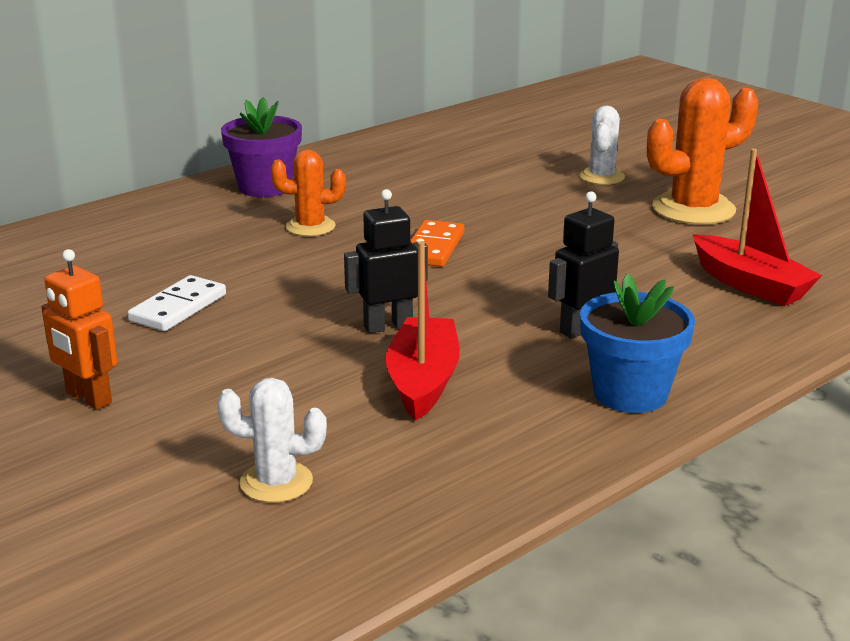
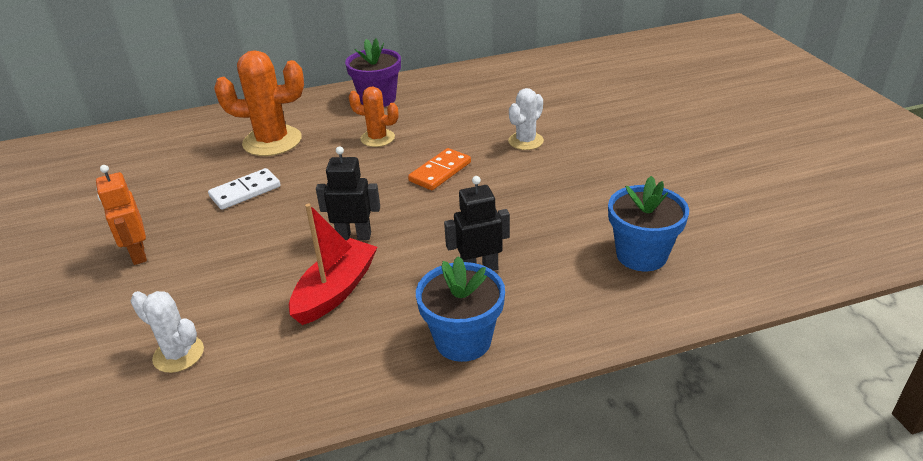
camera: 25 degrees right, 10 degrees up
white cactus [579,106,625,185] -> white cactus moved to [508,88,544,150]
orange cactus [647,78,758,225] -> orange cactus moved to [214,50,304,156]
red boat [693,148,822,306] -> blue flower pot [608,176,689,271]

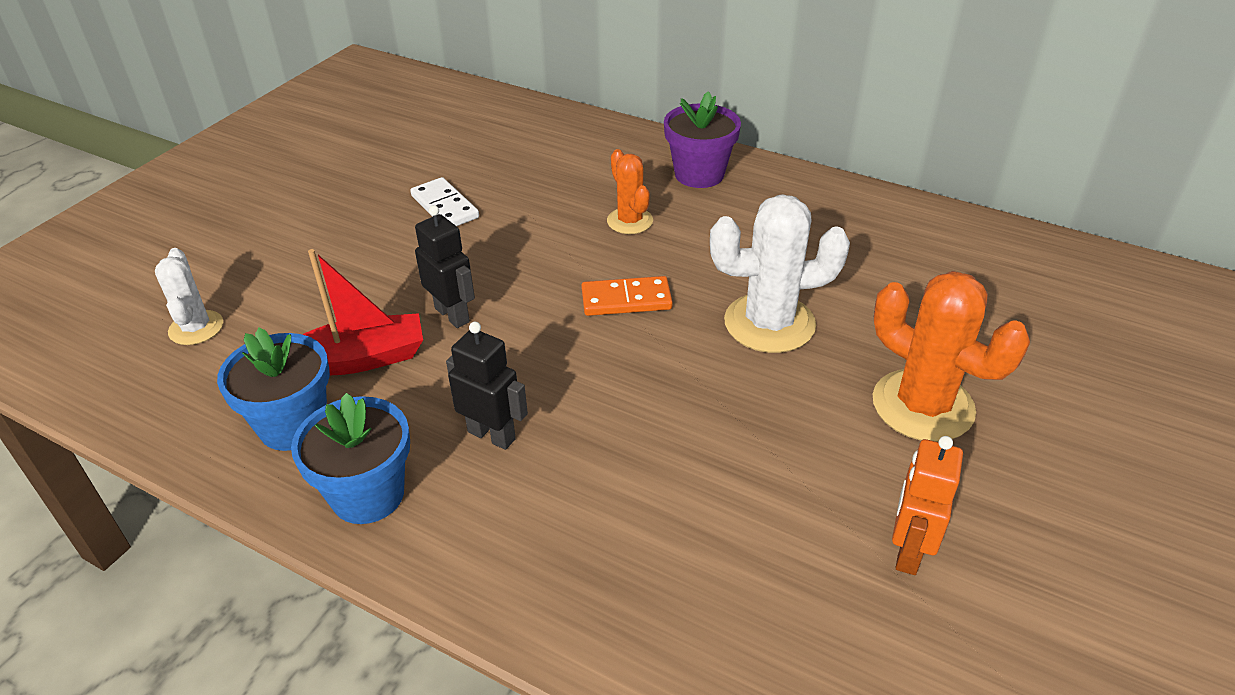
camera: 45 degrees right, 5 degrees up
orange robot [96,165,147,265] -> orange robot moved to [892,436,963,575]
white domino [208,168,281,210] -> white domino turned 45 degrees clockwise [410,177,479,226]
orange cactus [214,50,304,156] -> orange cactus moved to [873,271,1030,442]
white cactus [508,88,544,150] -> white cactus [710,195,850,353], size x1.71
blue flower pot [608,176,689,271] -> blue flower pot moved to [217,328,330,451]

